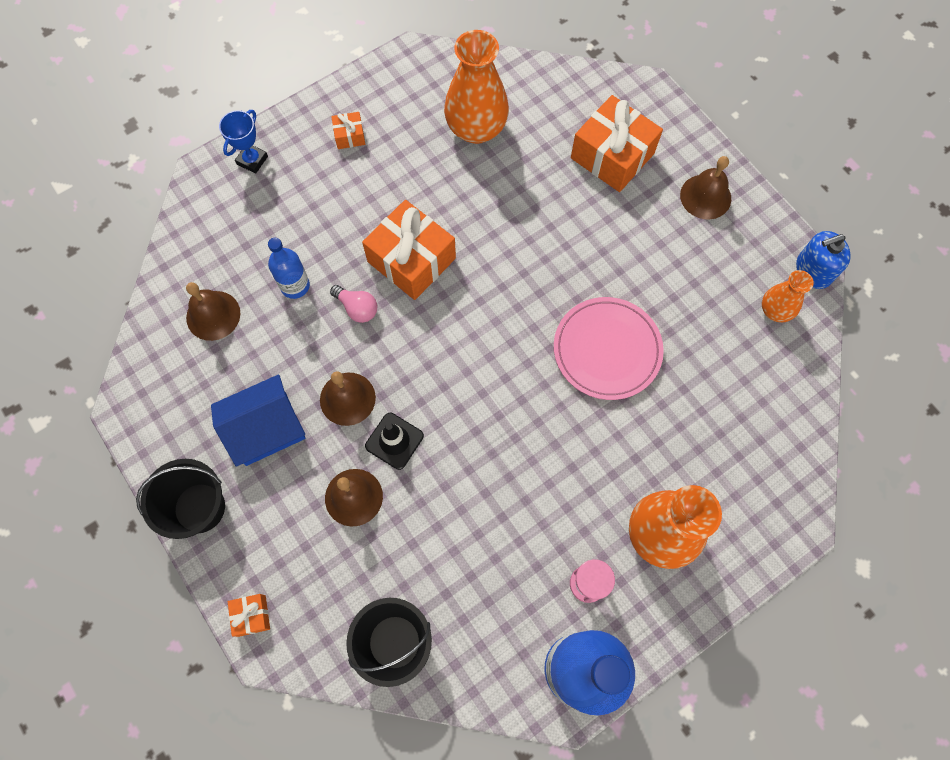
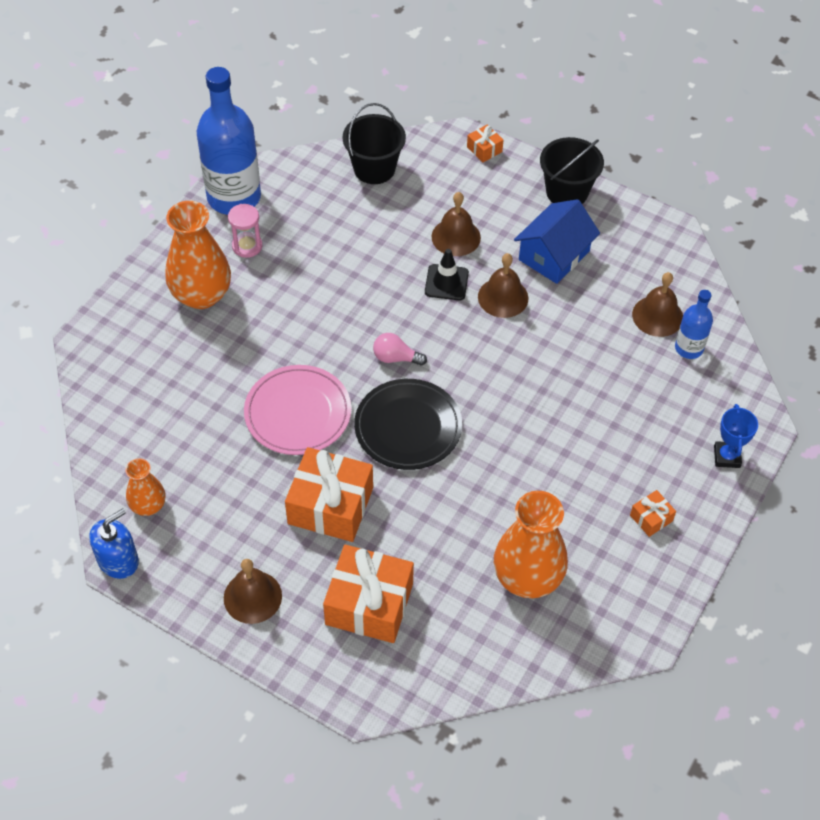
camera: 155 degrees right, 15 degrees down
blue bottle [268,238,310,299] -> blue bottle moved to [675,290,713,359]
pink light bulb [330,285,378,323] -> pink light bulb moved to [373,333,427,366]
orange gift [362,200,456,300] -> orange gift moved to [285,447,373,542]
none -> black plate [354,379,462,470]

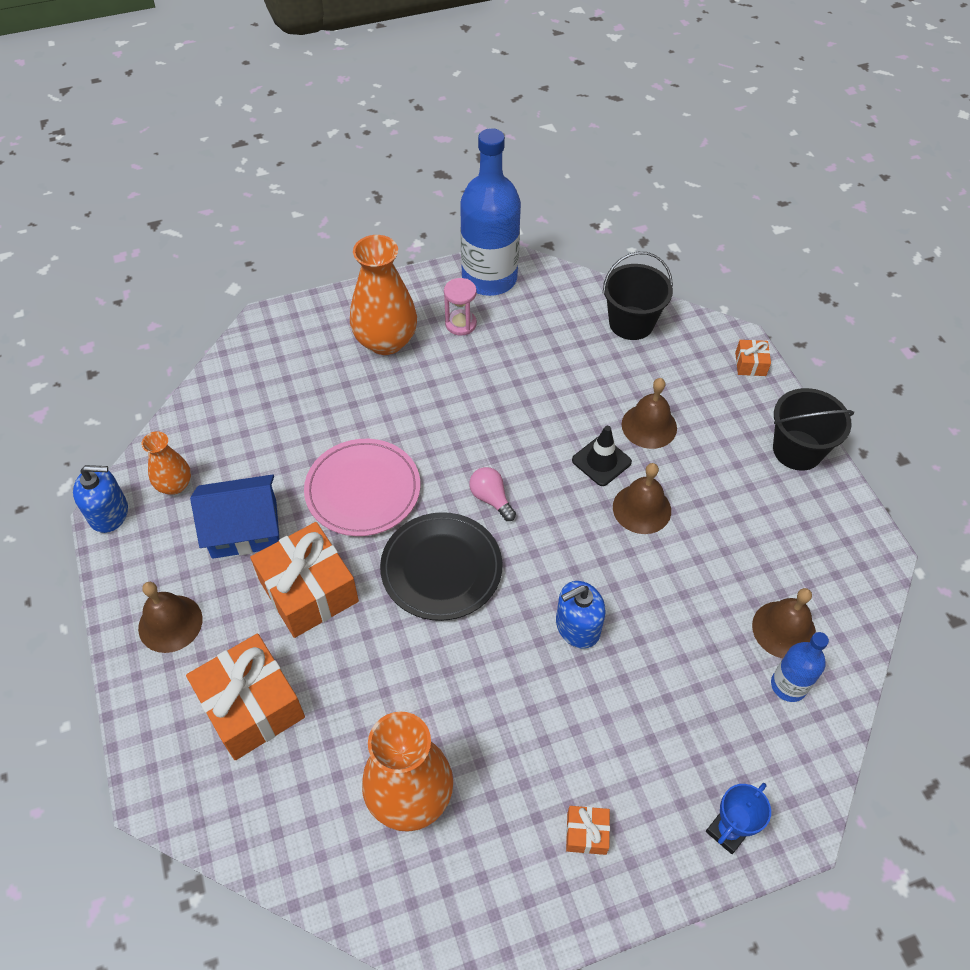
camera: 40 degrees right, 0 degrees up
blue house [514,199,600,284] -> blue house moved to [190,475,280,559]
none -> blue soap dispenser [556,581,606,649]

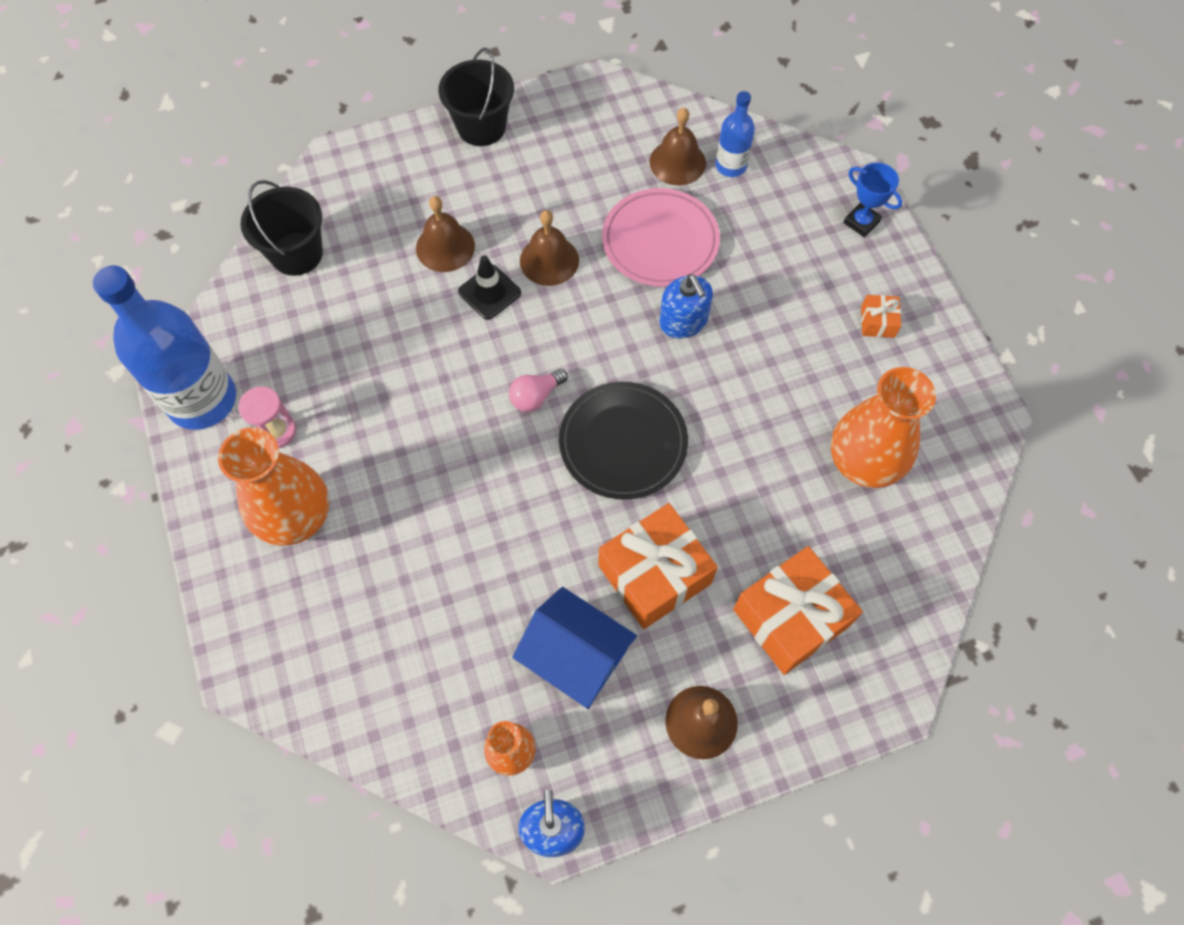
camera: 90 degrees left, 10 degrees up
blue house [190,475,280,559] -> blue house turned 45 degrees counterclockwise [512,587,637,709]
pink plate [304,439,420,536] -> pink plate moved to [602,188,720,287]
orange gift [735,340,771,376] -> none

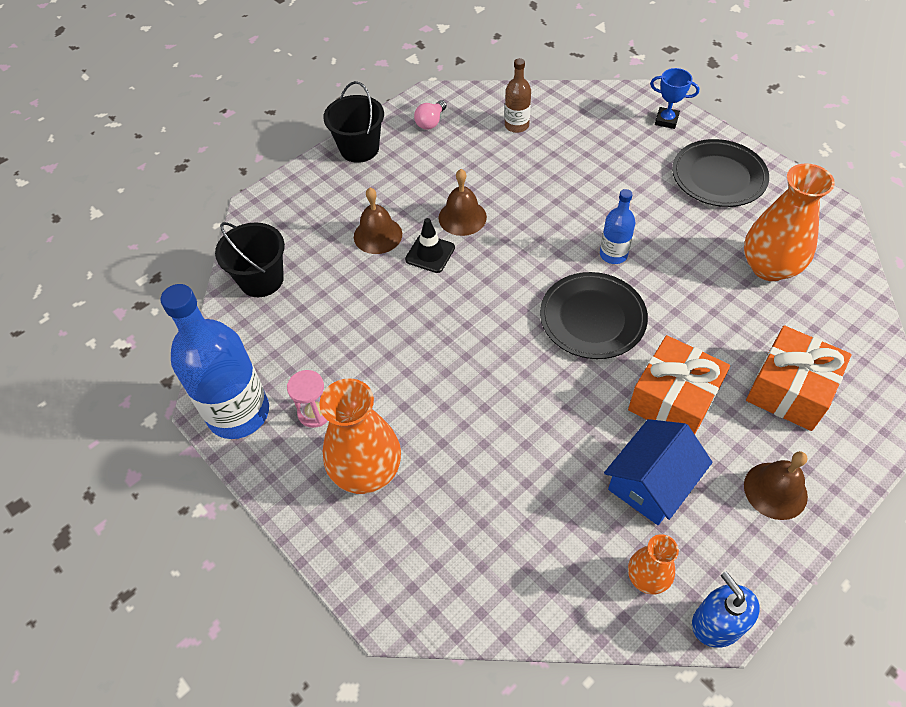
camera: 20 degrees left, 10 degrees down
pink light bulb [509,369,568,412] -> pink light bulb moved to [414,100,447,130]
blue house [512,587,637,709] -> blue house turned 60 degrees counterclockwise [604,419,713,525]
pink plate [602,188,720,287] -> none
brown bell [649,108,706,186] -> brown bottle [505,58,531,133]
blue soap dispenser [659,274,713,338] -> none
blue bottle [716,91,755,177] -> blue bottle moved to [600,189,635,264]
orange gift [861,295,901,338] -> black plate [672,139,769,207]

